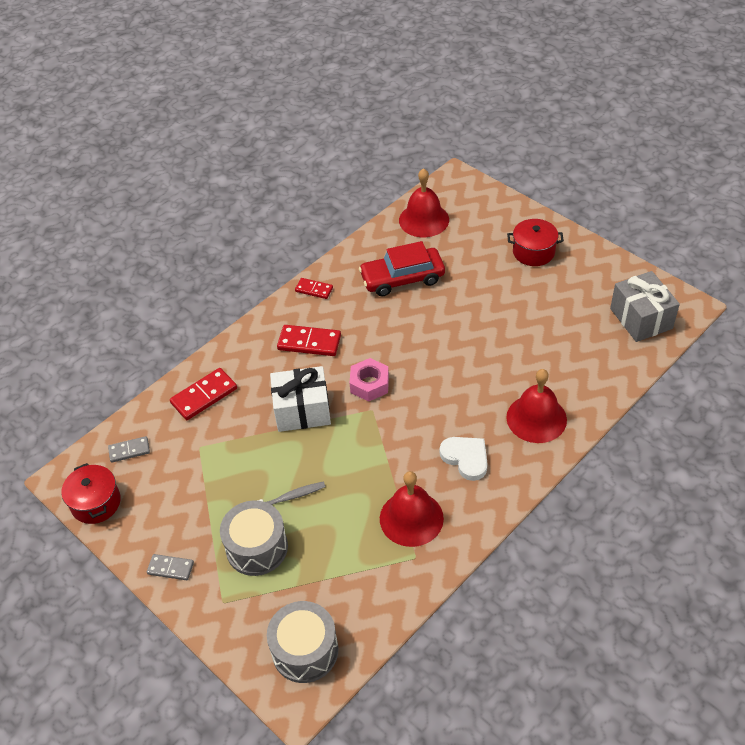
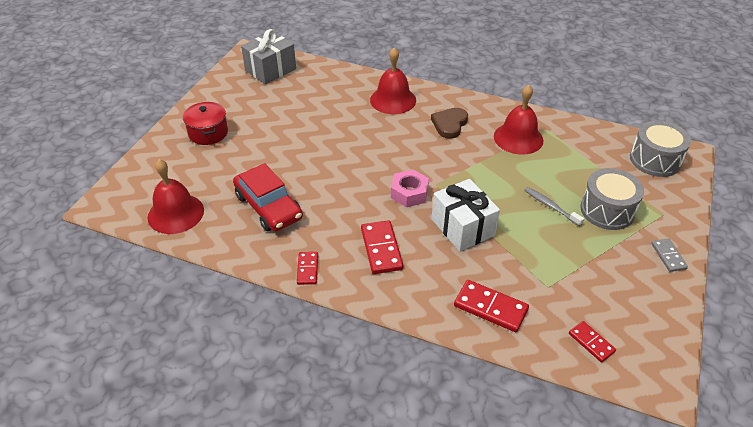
camera: 115 degrees left, 5 degrees down
red pot [61,463,121,524] -> none
grey domino [108,436,150,463] -> red domino [569,321,616,362]
white heart [440,437,488,481] -> brown heart [431,108,468,139]

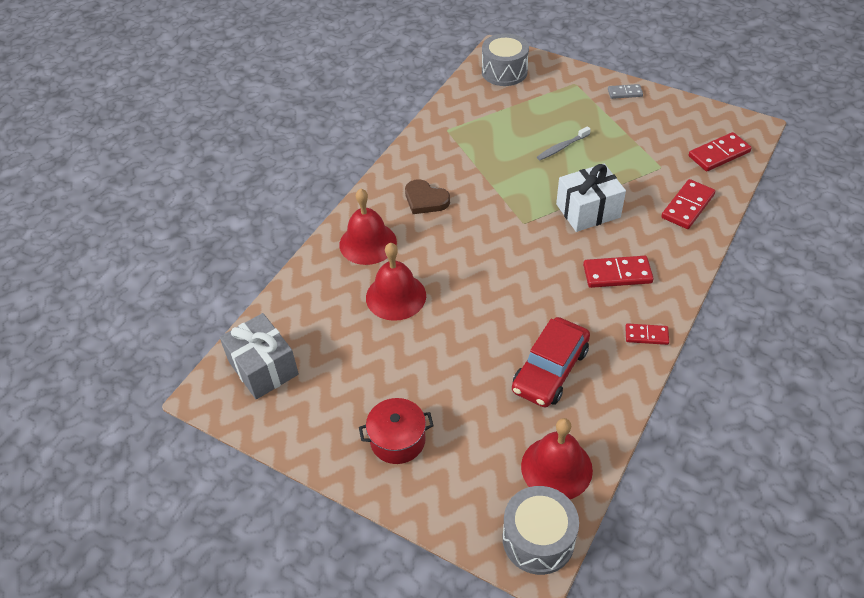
camera: 80 degrees left, 5 degrees up
red car [233,163,303,232] -> red car turned 150 degrees clockwise [512,317,590,408]
pink nut [391,169,429,207] -> none
red bell [494,85,544,155] -> red bell moved to [366,243,426,321]
red domino [569,321,616,362] -> red domino [689,132,752,171], size x1.63
grey drum [580,168,644,230] -> grey drum moved to [503,486,579,575]

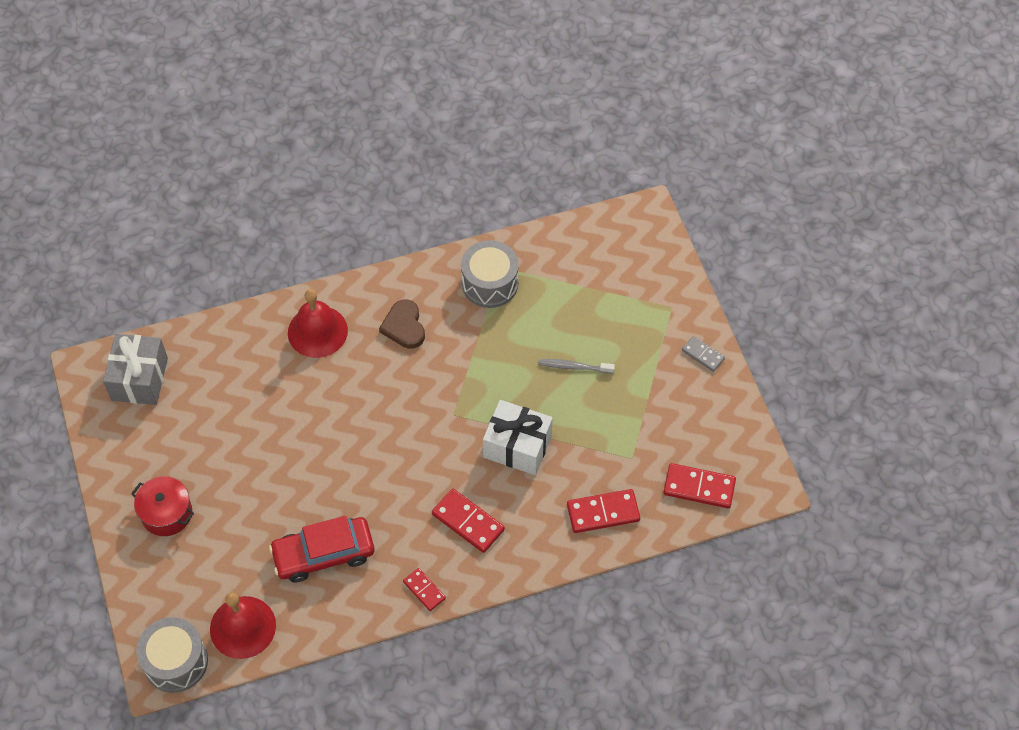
camera: 40 degrees right, 10 degrees up
red bell [366,243,426,321] -> none
grey drum [482,33,529,86] -> grey drum moved to [461,240,519,308]

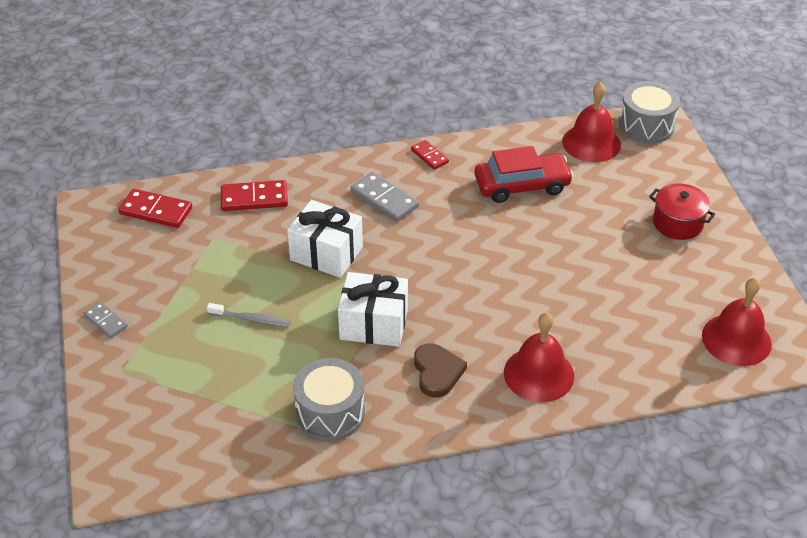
camera: 175 degrees left, 15 degrees down
grey gift [103,334,168,405] -> red bell [702,278,772,366]
red domino [432,489,505,553] -> grey domino [351,172,419,222]
none -> white gift [338,272,408,347]

